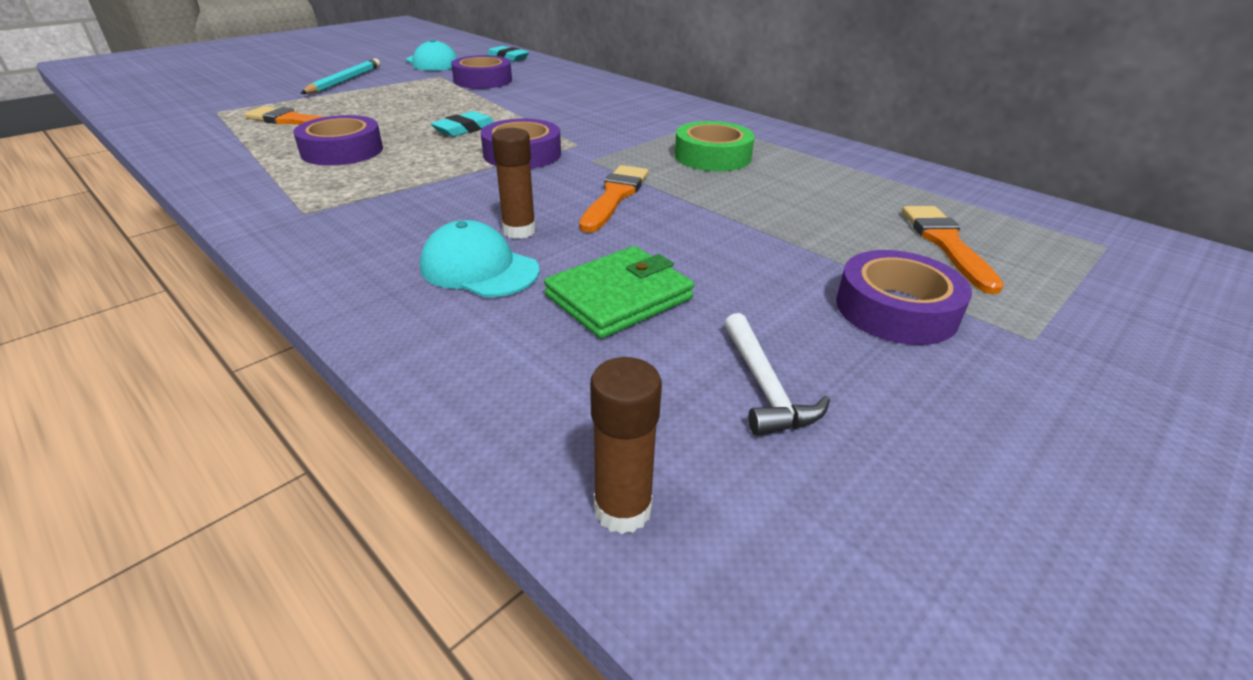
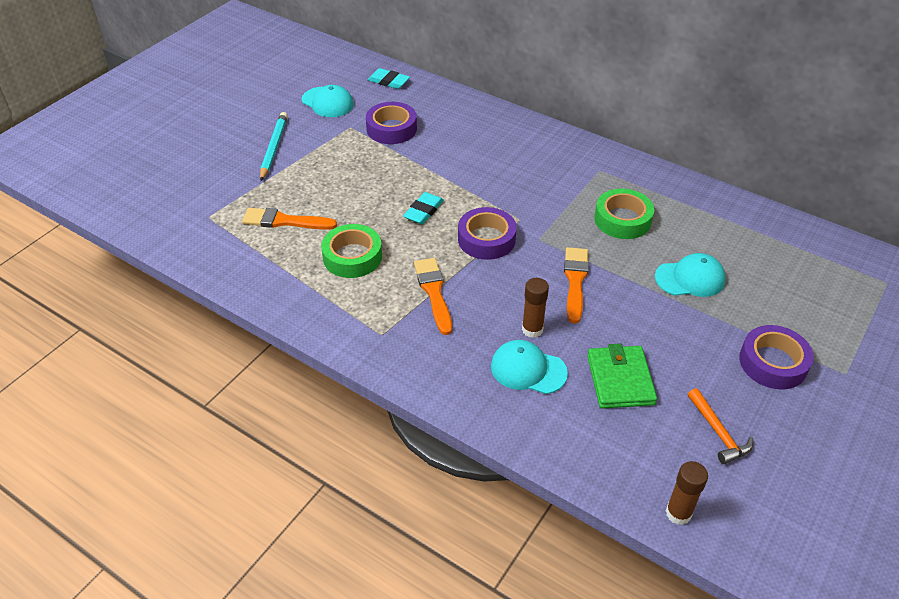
camera: 10 degrees left, 10 degrees up
purple tape [293,115,383,166] -> green tape [321,224,382,278]
green wallet [544,246,694,339] -> green wallet turned 45 degrees counterclockwise [587,343,657,409]
white hammer [724,313,830,436] -> orange hammer [688,388,753,464]
orange brush [902,206,1004,294] -> orange brush moved to [414,258,452,335]
none -> turquoise cap [655,253,726,297]

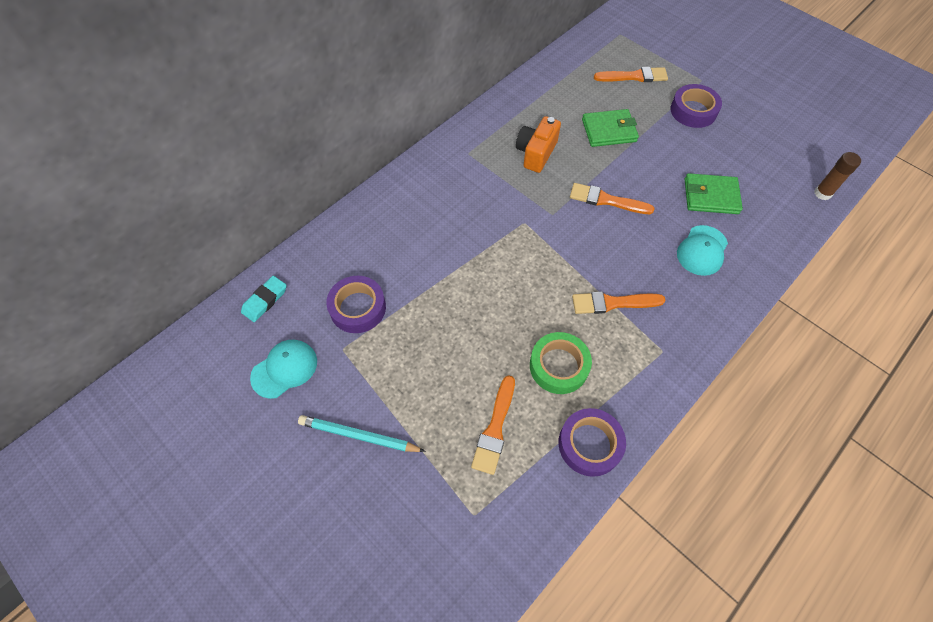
camera: 80 degrees left, 15 degrees up
turquoise eraser [403,192,444,224] -> none
purple tape [458,207,517,260] -> purple tape moved to [558,408,626,477]
brown glue stick [522,278,549,338] -> none
green tape [594,189,654,239] -> orange camera [516,116,561,173]
turquoise cap [655,253,726,297] -> green wallet [582,109,639,147]
orange hammer [688,388,753,464] -> none
none -> orange brush [594,67,668,82]

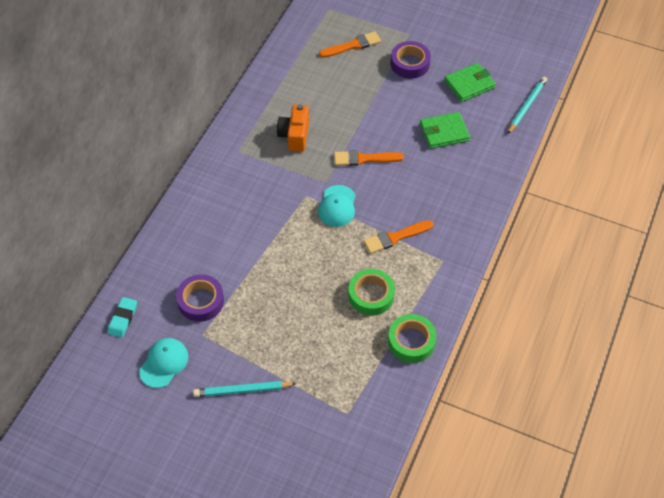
camera: 20 degrees left, 5 degrees down
orange brush [471,375,515,475] -> none
purple tape [558,408,626,477] -> green tape [388,314,437,363]
green wallet [582,109,639,147] -> green wallet moved to [444,63,496,102]
turquoise cap [677,225,728,276] -> turquoise cap moved to [318,185,356,227]
brown glue stick [814,152,861,200] -> turquoise pencil [508,77,547,134]

